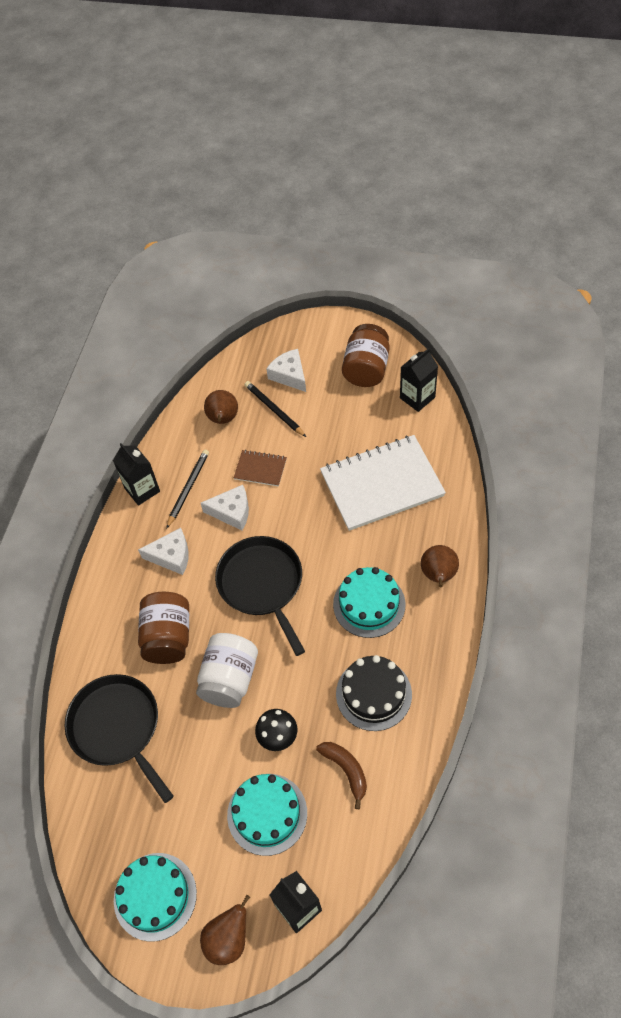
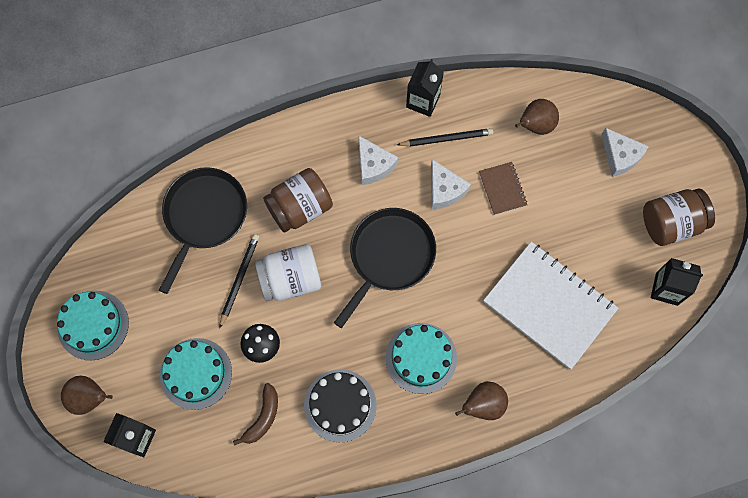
camera: 55 degrees right, 15 degrees up
black pencil [245,381,306,437] -> black pencil moved to [219,234,259,329]
white cheese [266,349,306,392] -> white cheese turned 120 degrees clockwise [602,128,649,177]

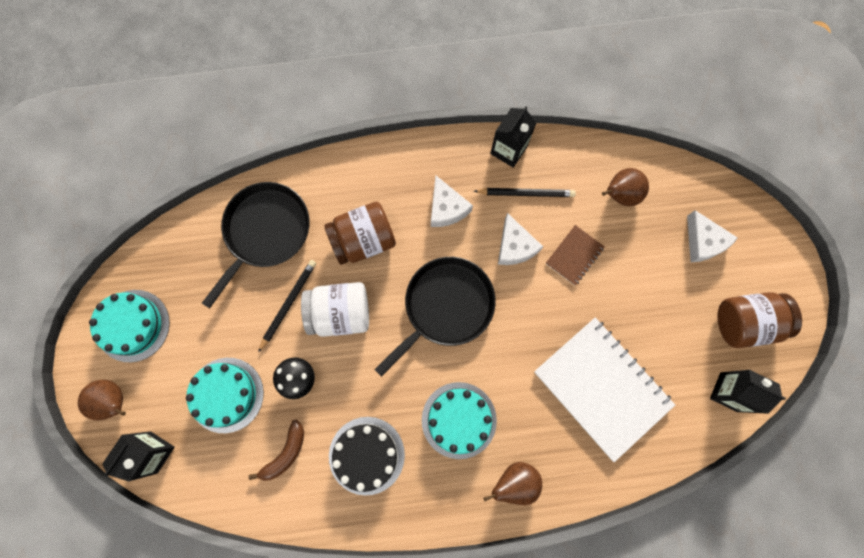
camera: 10 degrees right, 5 degrees up
brown notebook [479,162,527,215] -> brown notebook turned 45 degrees clockwise [546,225,605,286]

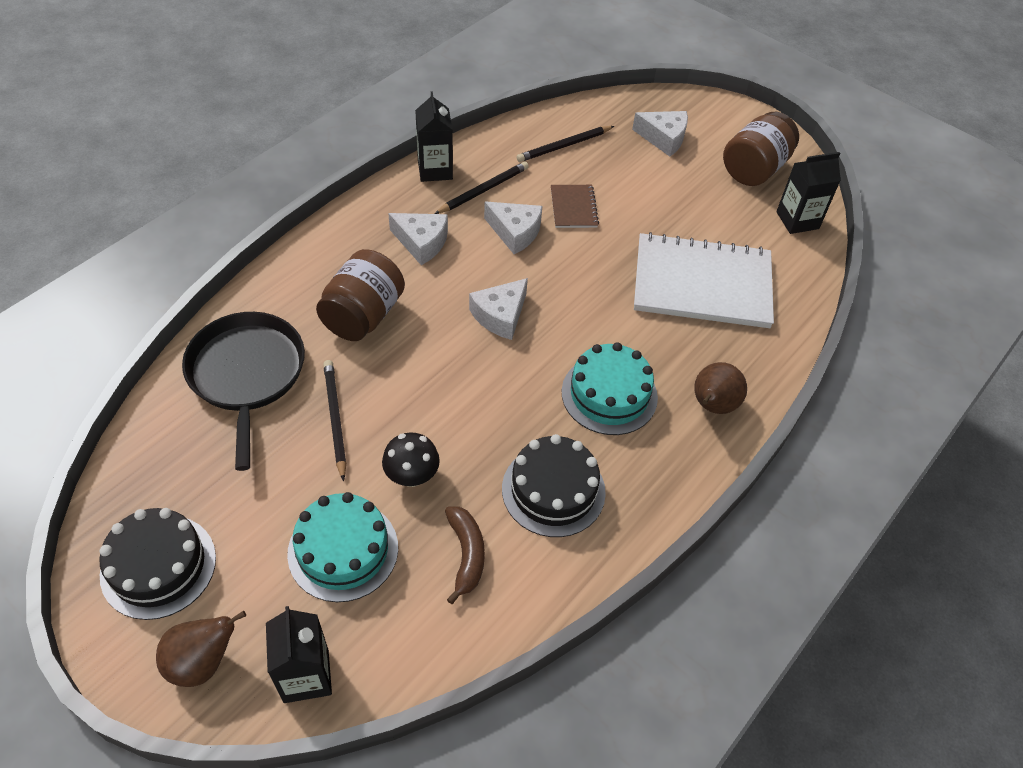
camera: 45 degrees left, 25 degrees down
turquoise cake [89,290,170,362] -> black cake [99,508,216,620]
white jar [301,282,369,337] -> none
black pan [374,257,496,377] -> white cheese [469,278,528,340]
brown pear [602,168,649,206] -> black pencil [517,126,614,162]

